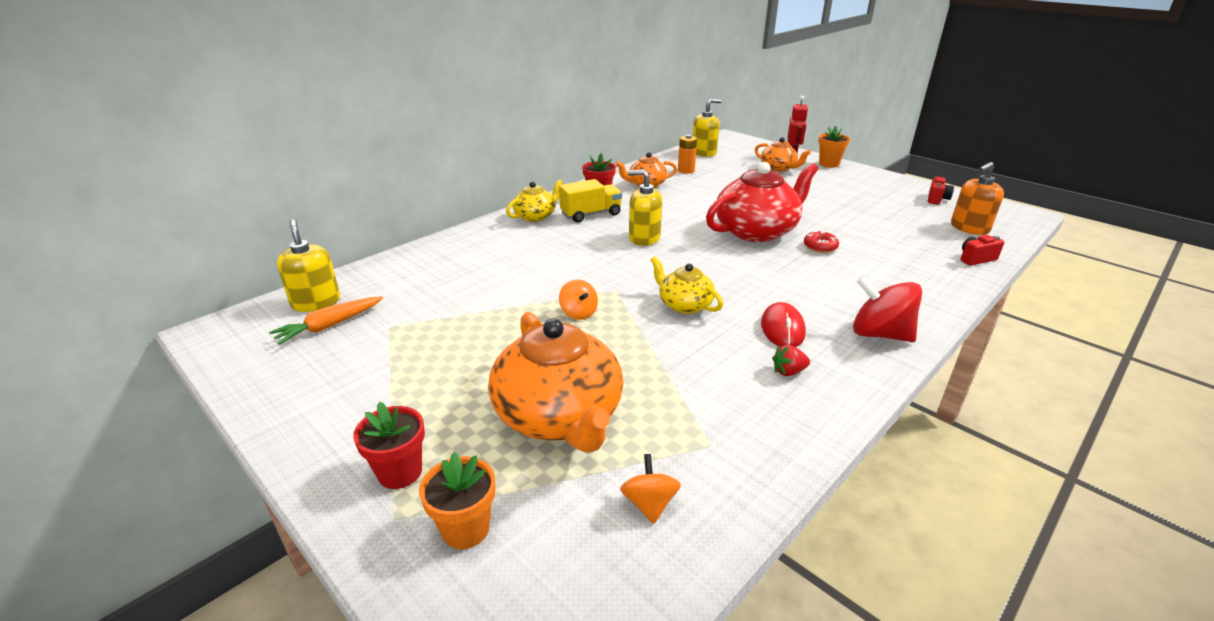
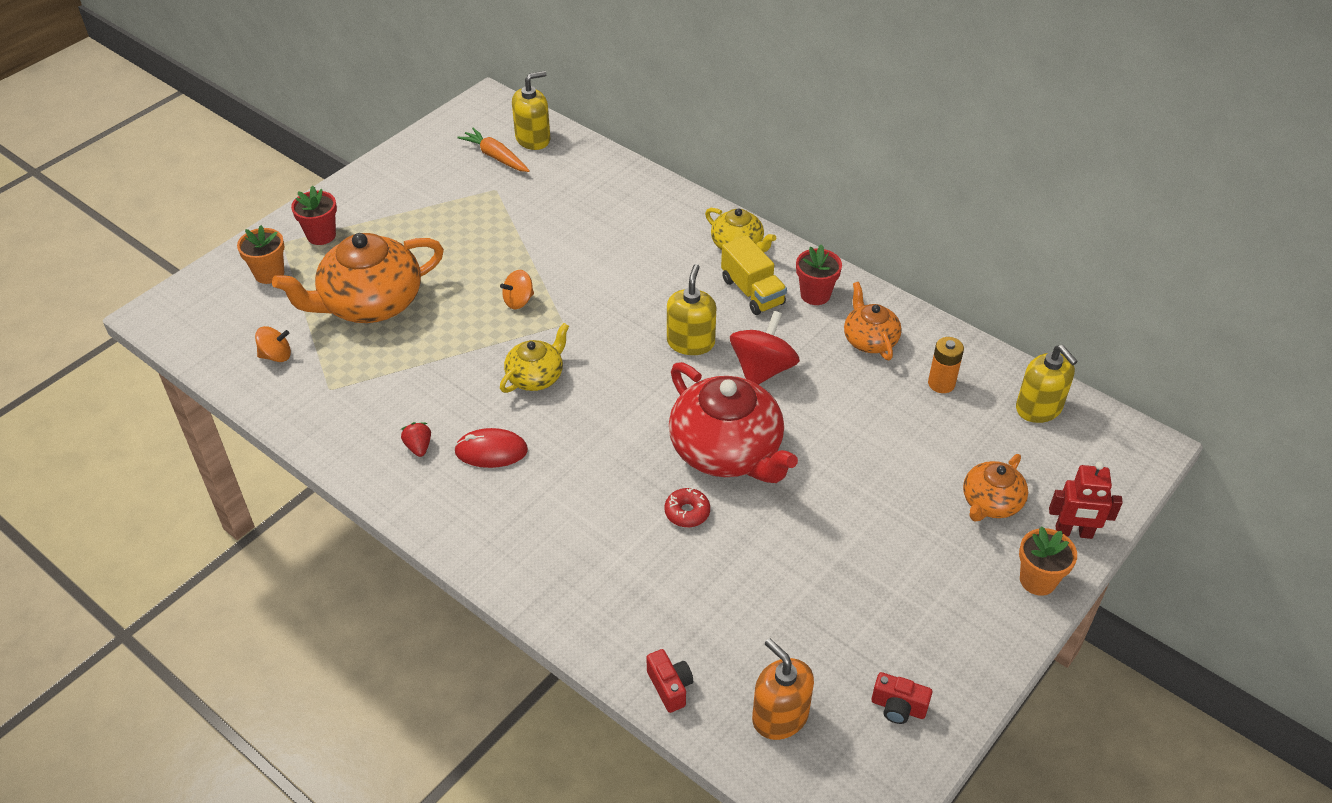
camera: 85 degrees right, 15 degrees up
red spinning top [853,276,922,342] -> red spinning top moved to [730,311,800,385]

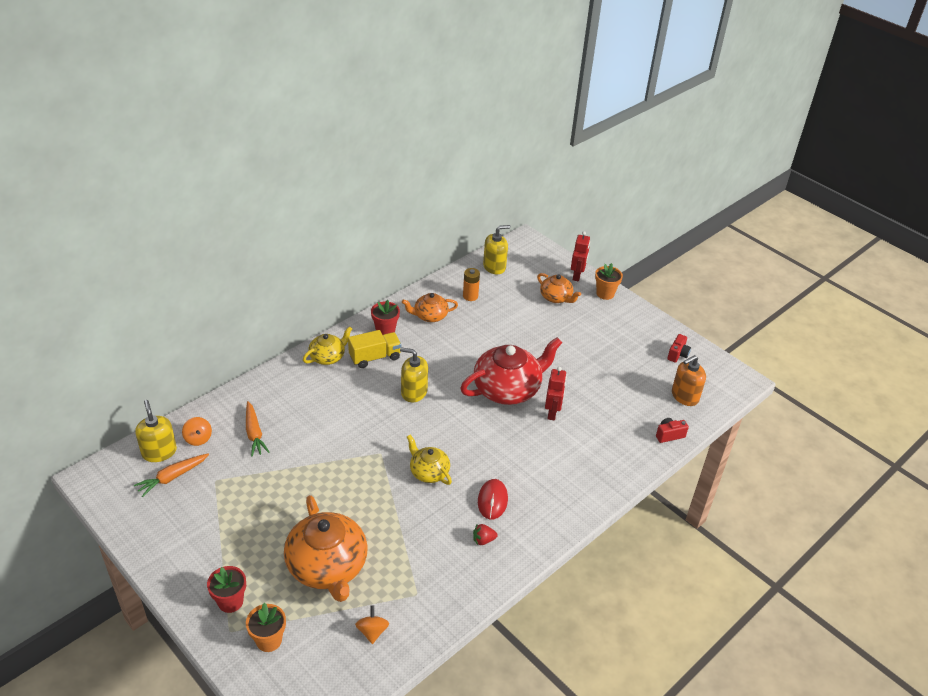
camera: 85 degrees left, 5 degrees down
orange spinning top [500,270,534,309] -> orange spinning top moved to [182,417,212,446]
red donut [665,488,710,527] -> red robot [545,367,567,421]
red spinning top [730,311,800,385] -> none
none -> orange carrot [246,401,269,456]

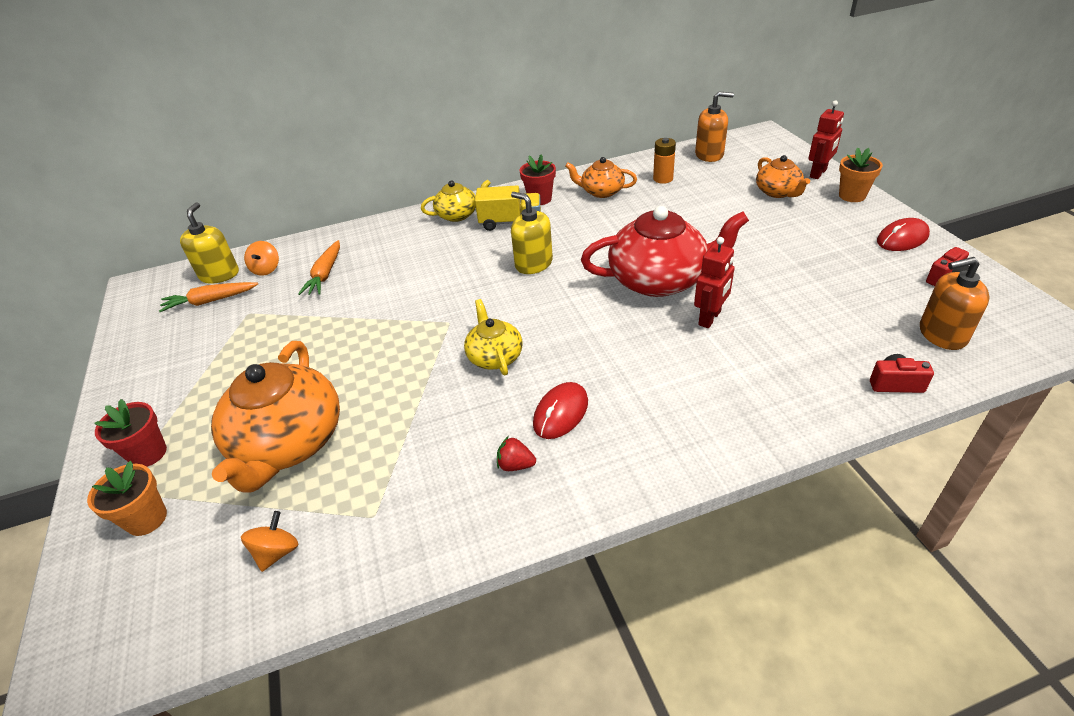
camera: 30 degrees right, 0 degrees up
yellow soap dispenser [483,225,510,275] -> orange soap dispenser [695,91,734,162]
none -> red mouse [877,218,930,251]

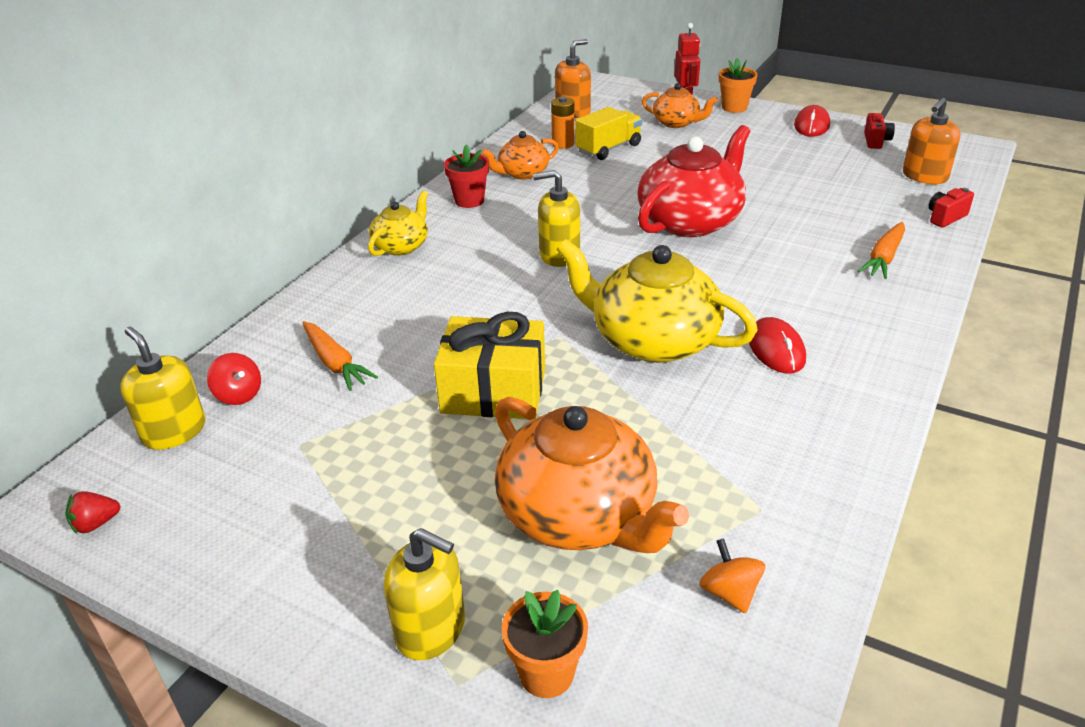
camera: 45 degrees left, 5 degrees down
red flower pot [94,399,167,467] -> yellow soap dispenser [384,528,465,660]
orange carrot [159,282,258,312] -> orange carrot moved to [858,222,905,279]
orange spinning top [244,241,279,276] -> red spinning top [207,353,261,405]
yellow teapot [464,299,523,375] -> yellow teapot [556,239,758,363], size x1.86
yellow truck [475,185,541,231] -> yellow truck moved to [575,107,642,160]
red strawberry [497,437,536,471] -> red strawberry moved to [66,491,120,534]
red robot [694,237,734,328] -> none
none -> yellow gift [434,312,545,419]

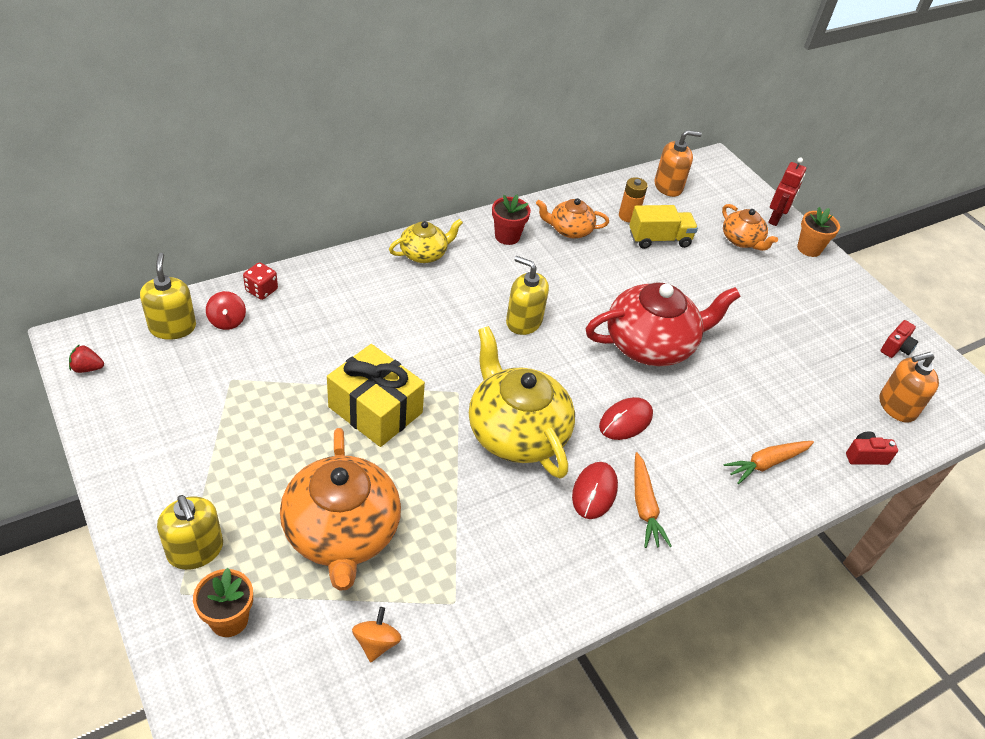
camera: 25 degrees right, 10 degrees up
orange carrot [302,321,378,391] -> orange carrot moved to [634,452,672,548]
red mouse [794,105,830,137] -> red mouse moved to [599,397,653,440]
none -> red dice [243,262,278,300]

